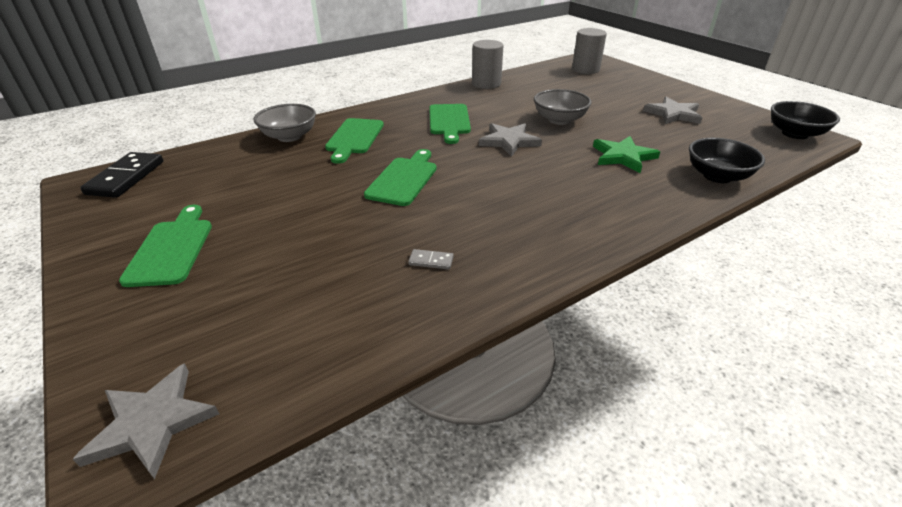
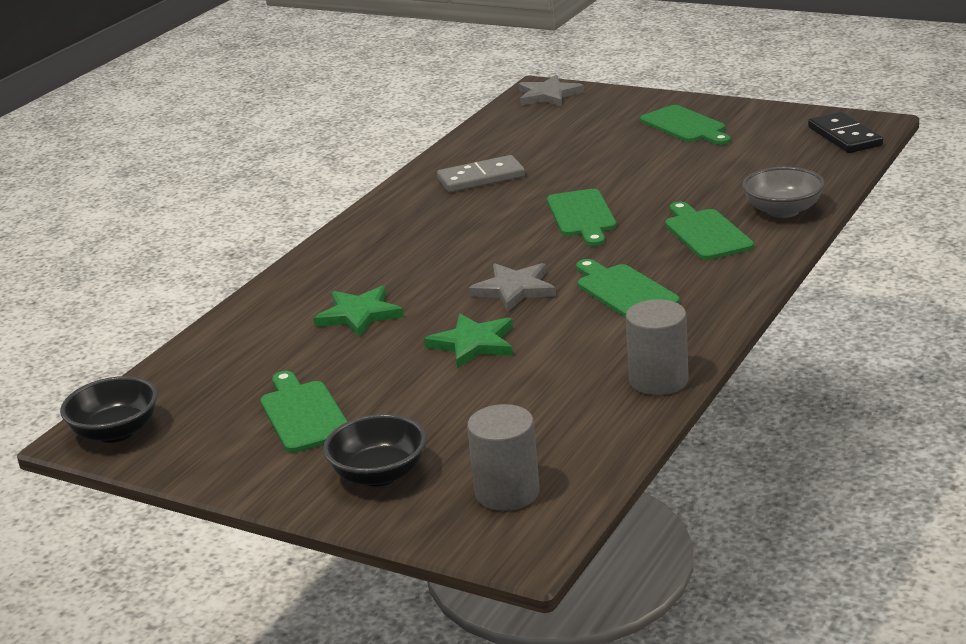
camera: 155 degrees right, 10 degrees down
grey domino [408,249,454,269] -> grey domino [437,155,525,192], size x2.22
grey bowl [534,89,592,125] -> green star [424,314,513,369]
grey star [643,97,702,124] -> green cutting board [260,371,348,453]
black bowl [689,138,765,183] -> black bowl moved to [323,414,427,486]

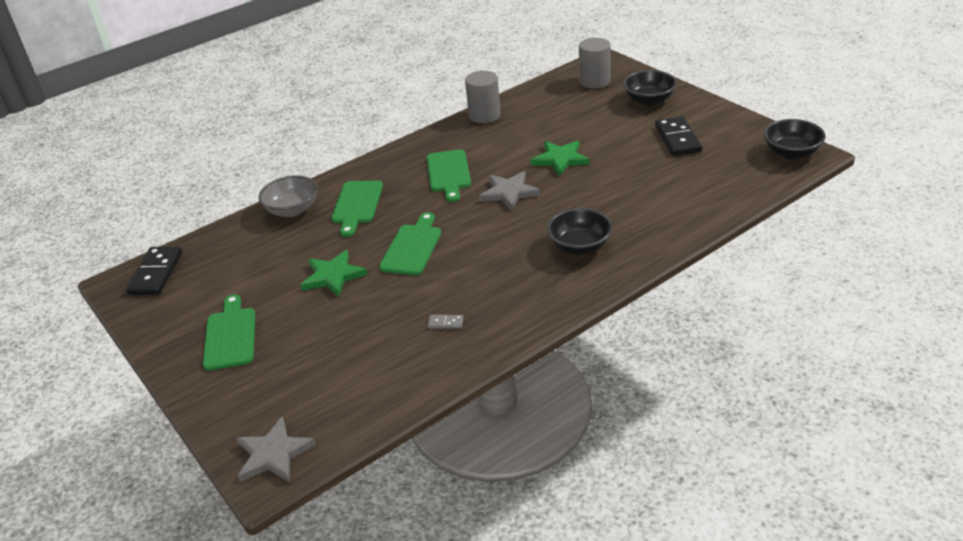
camera: 155 degrees left, 10 degrees up
green cutting board [260,371,348,453] -> black domino [655,116,702,156]
green star [314,286,404,337] -> green star moved to [301,250,368,297]
grey domino [437,155,525,192] -> grey domino [427,315,464,329], size x0.45
none -> black bowl [547,208,612,255]

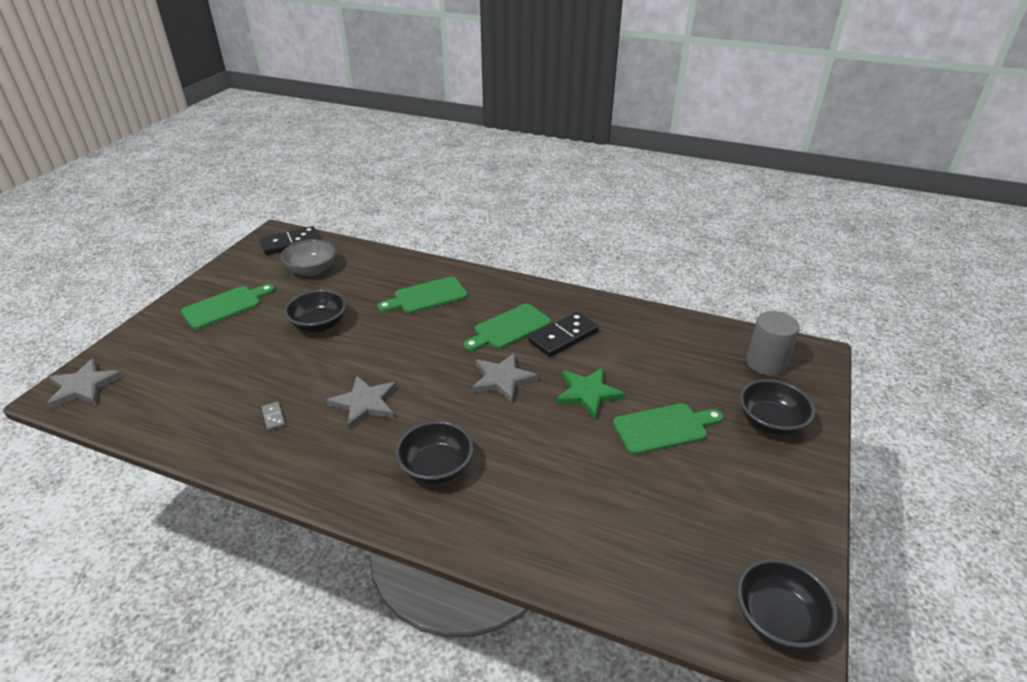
camera: 55 degrees right, 0 degrees up
grey bowl [259,176,318,217] -> grey bowl moved to [281,239,336,276]
green star [301,250,368,297] -> black bowl [284,290,346,332]
green cutting board [379,212,441,275] -> green cutting board moved to [613,403,724,455]
grey cylinder [465,71,501,123] -> none
black domino [655,116,702,156] -> black domino moved to [529,312,599,357]
none -> grey star [327,375,397,430]

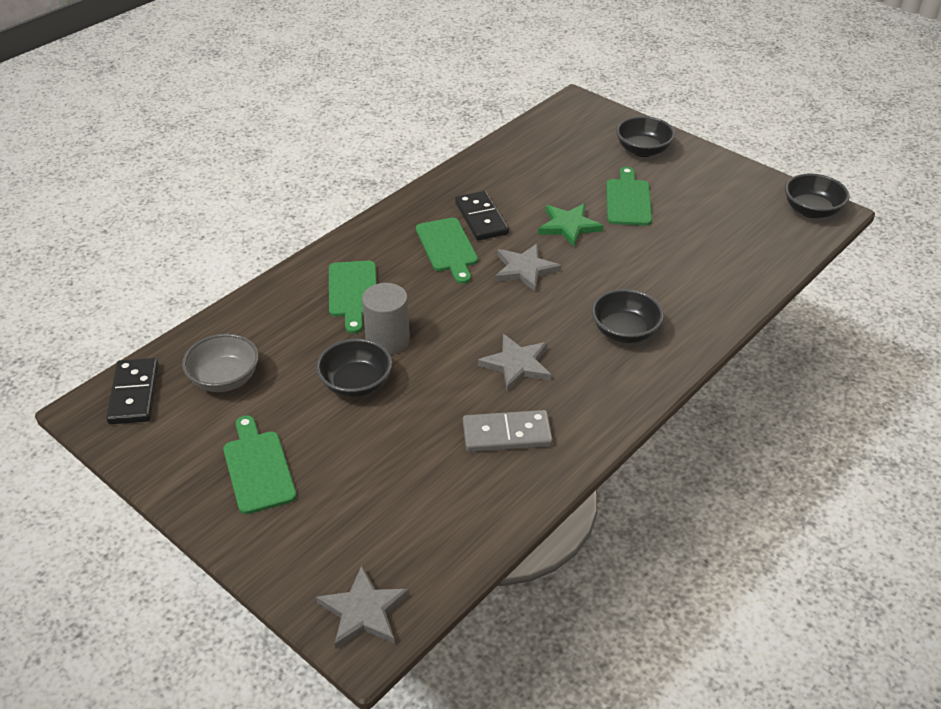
camera: 70 degrees left, 5 degrees up
grey domino [261,402,285,431] -> grey domino [463,410,553,452], size x2.22
grey cylinder [746,311,800,376] -> grey cylinder moved to [362,283,410,355]

